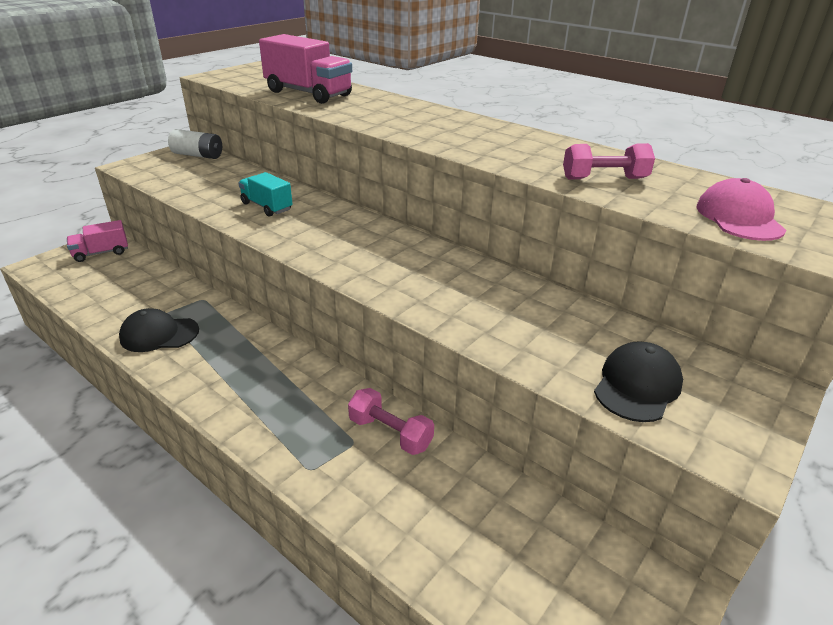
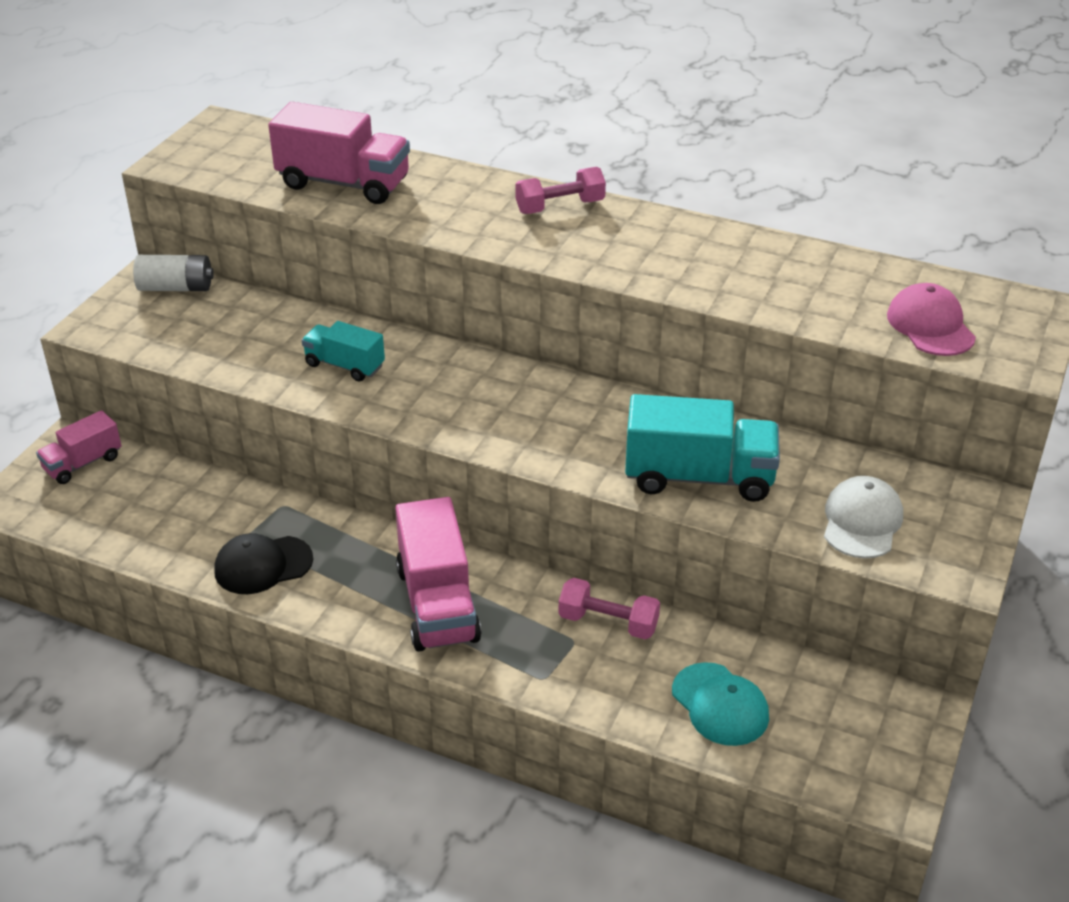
camera: 15 degrees left, 5 degrees up
pink dumbbell [563,143,655,179] -> pink dumbbell moved to [515,167,606,214]
black cap [594,342,683,422] -> white cap [824,476,903,559]
none -> pink truck [395,497,481,652]
none -> turquoise truck [625,394,780,502]
none -> turquoise cap [672,662,769,746]

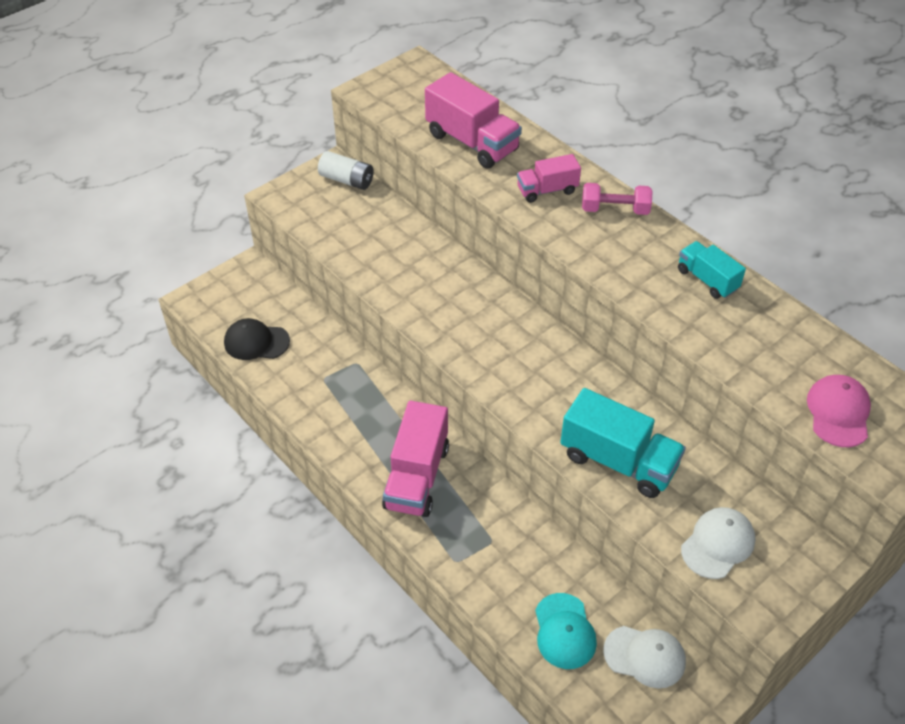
camera: 25 degrees right, 10 degrees up
pink truck [36,410,122,484] -> pink truck moved to [517,154,581,203]
black cap [214,533,313,594] -> black cap moved to [224,318,290,360]
turquoise truck [302,321,385,382] -> turquoise truck moved to [678,241,746,299]
pink dumbbell [559,578,660,639] -> none
none -> white cap [603,626,686,689]

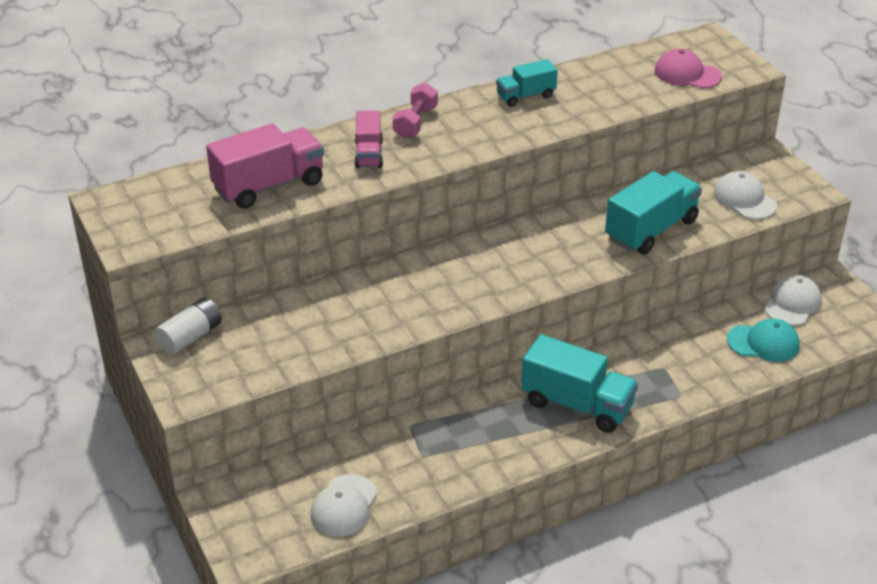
camera: 75 degrees left, 10 degrees down
black cap [224,318,290,360] -> white cap [310,474,377,537]
pink truck [382,400,449,517] -> turquoise truck [521,334,638,433]

